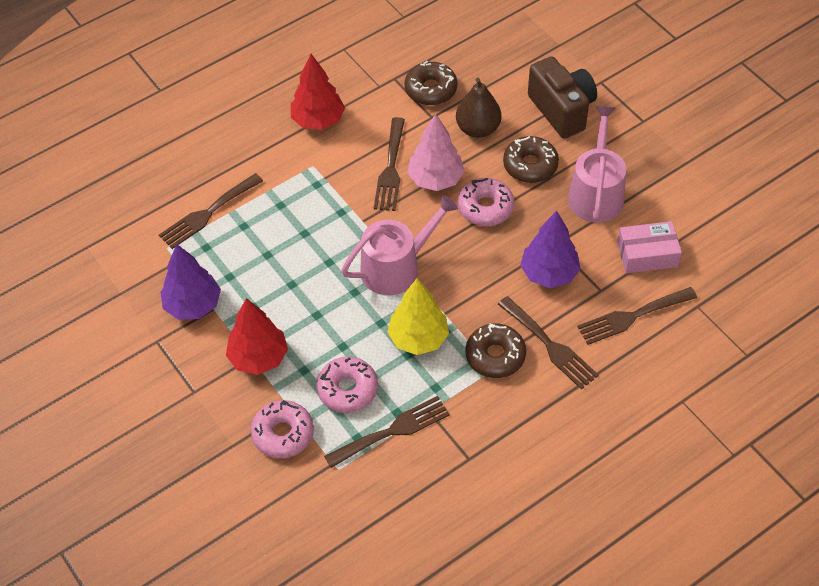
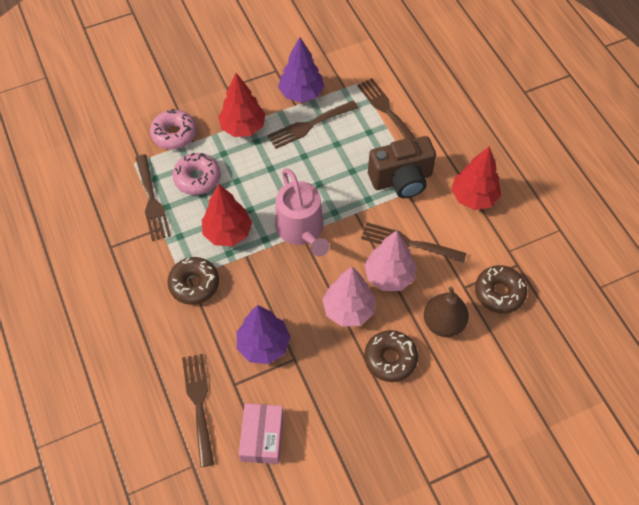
camera: 100 degrees right, 5 degrees up
yellow tree [387,278,449,355] -> red tree [202,184,252,246]
pink donut [458,178,514,226] -> pink tree [322,267,376,327]
brown fork [498,296,599,390] -> brown fork moved to [267,100,358,149]
brown camera [528,56,597,138] -> brown camera moved to [368,136,436,198]
pink watering can [568,106,626,223] -> none

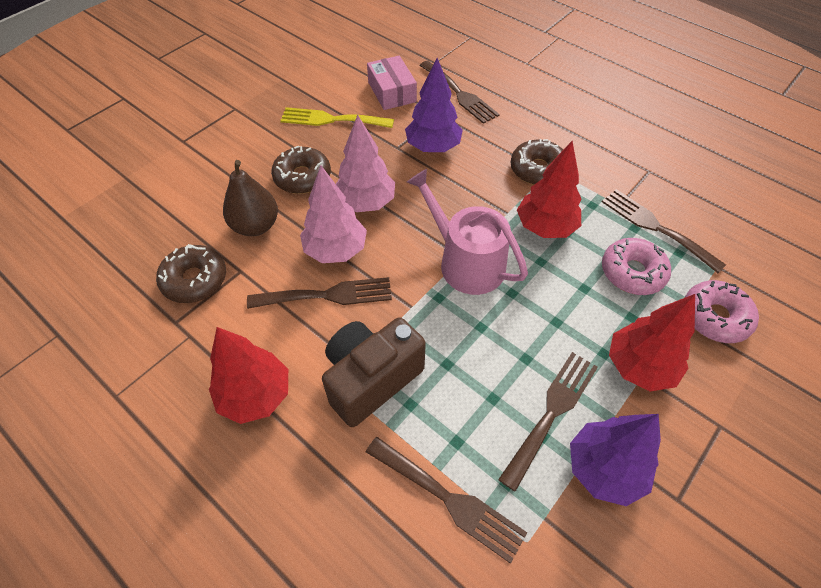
camera: 155 degrees right, 5 degrees down
none -> yellow fork [280,107,394,128]

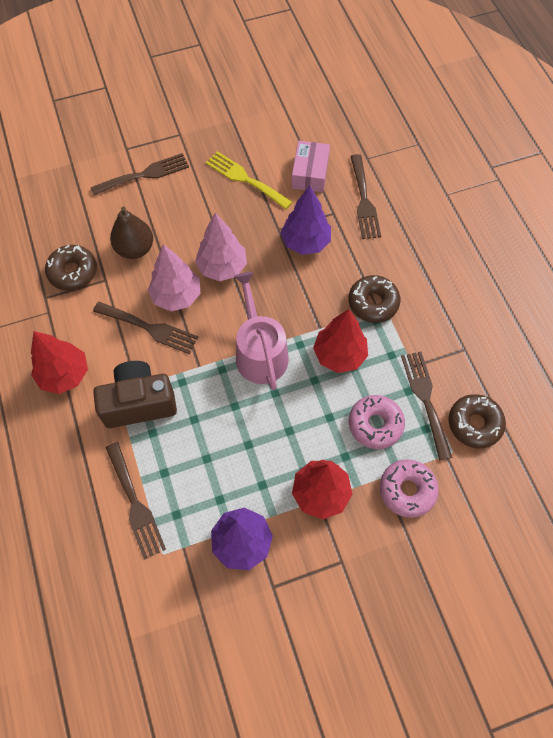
camera: 30 degrees right, 10 degrees up
brown donut [271,145,331,194] -> brown donut moved to [449,394,506,448]
brown fork [498,352,598,492] -> brown fork moved to [90,153,189,196]

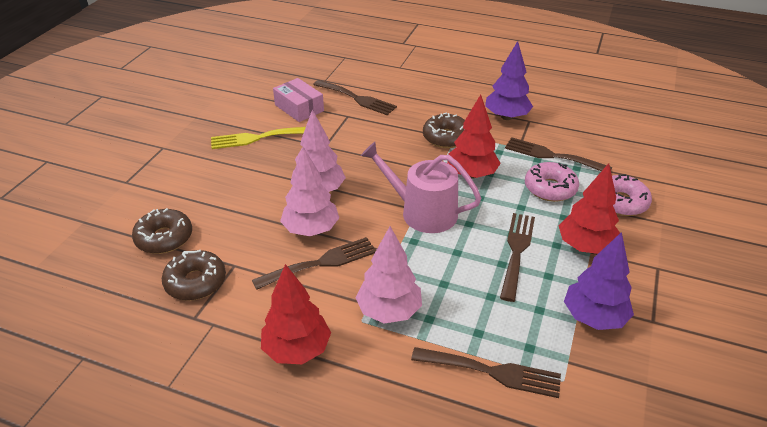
camera: 50 degrees left, 25 degrees down
brown fork [90,153,189,196] -> brown fork moved to [500,213,535,302]
brown camera [93,361,177,428] -> pink tree [355,226,422,324]
brown pear [110,206,153,259] -> none
purple tree [281,186,331,255] -> purple tree moved to [485,41,533,120]
brown donut [449,394,506,448] -> brown donut moved to [132,208,192,254]

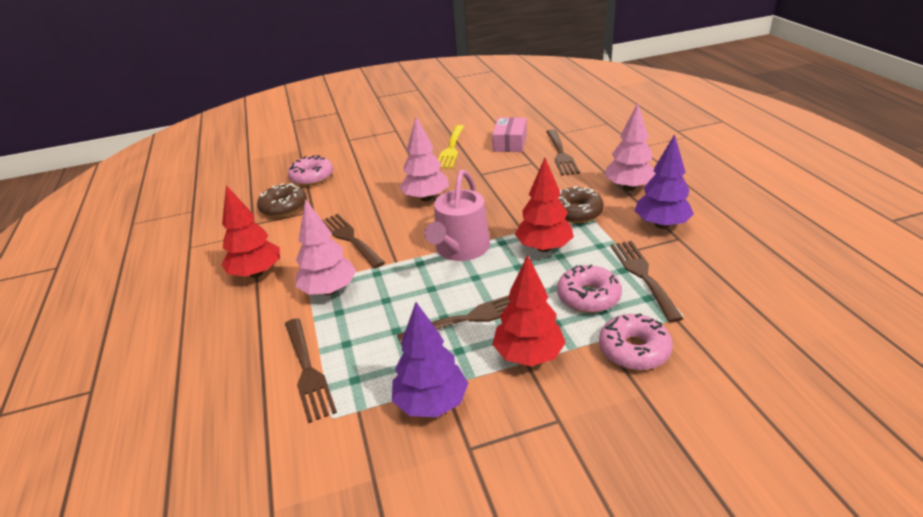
camera: 55 degrees right, 5 degrees down
brown donut [132,208,192,254] -> pink donut [288,155,333,186]
yellow fork [211,127,306,149] -> yellow fork turned 120 degrees counterclockwise [438,125,464,169]
brown fork [252,237,376,290] -> brown fork turned 150 degrees counterclockwise [322,214,385,268]
pink tree [280,147,339,236] -> pink tree moved to [605,103,656,191]
pink watering can [361,142,481,233] -> pink watering can turned 150 degrees counterclockwise [424,170,490,261]

